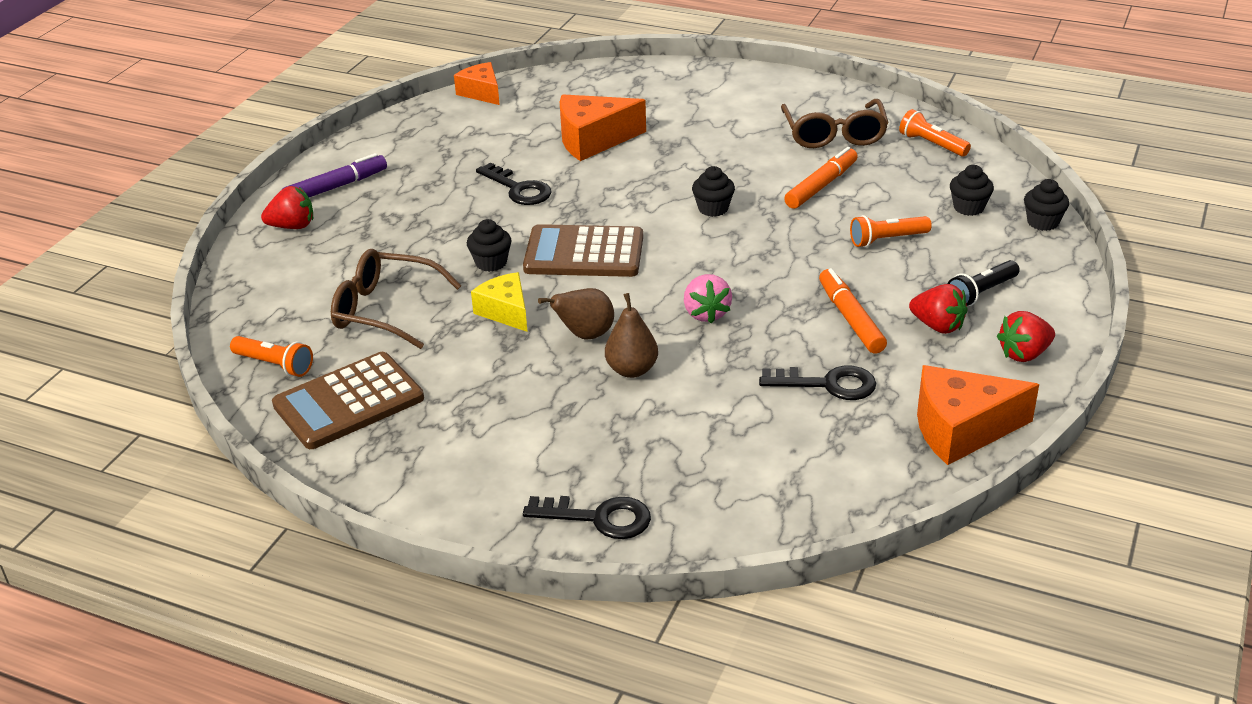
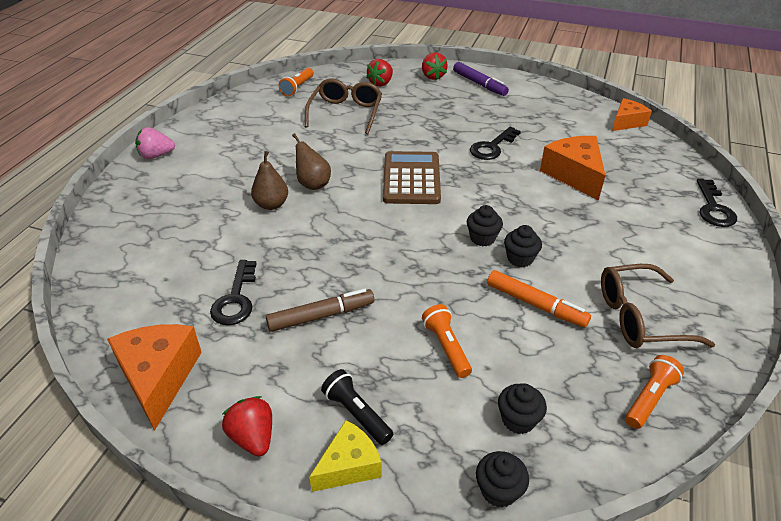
camera: 85 degrees right, 5 degrees up
brown calculator [272,352,424,449] -> none
black cupcake [467,219,512,272] -> black cupcake moved to [504,225,542,267]
yellow cheese [471,272,528,332] -> yellow cheese moved to [309,420,382,492]
black key [523,496,651,539] -> black key moved to [697,178,737,227]
pink strawberry [684,274,732,323] -> pink strawberry moved to [135,127,175,159]
orange marker [819,268,887,354] -> brown marker [266,289,374,332]
red strawberry [909,284,968,334] -> red strawberry moved to [366,59,393,87]

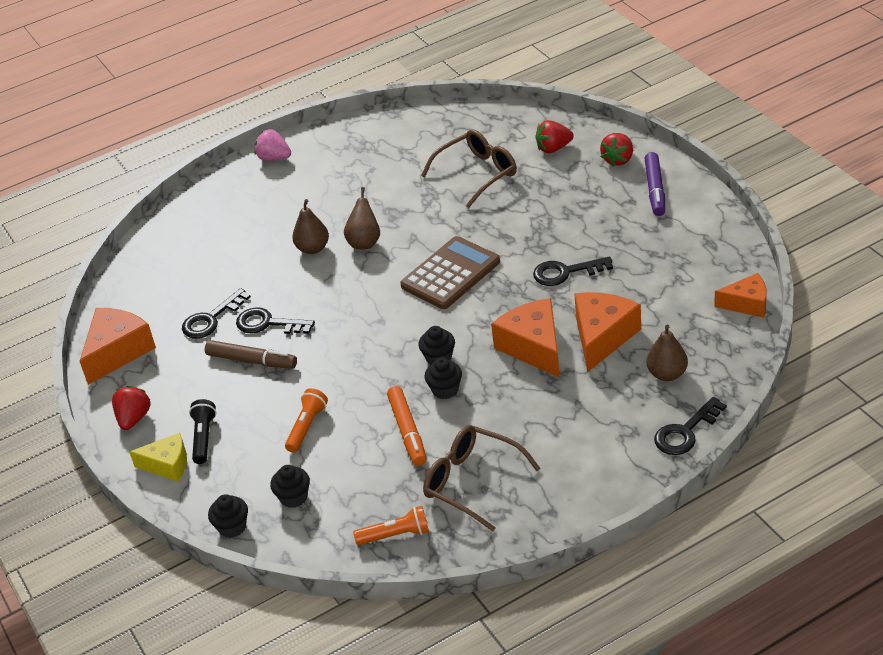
camera: 45 degrees right, 0 degrees up
orange flashlight [279,68,314,96] -> none
none -> black key [236,307,315,334]
none -> orange cheese [491,298,560,378]
none -> brown pear [646,325,688,381]

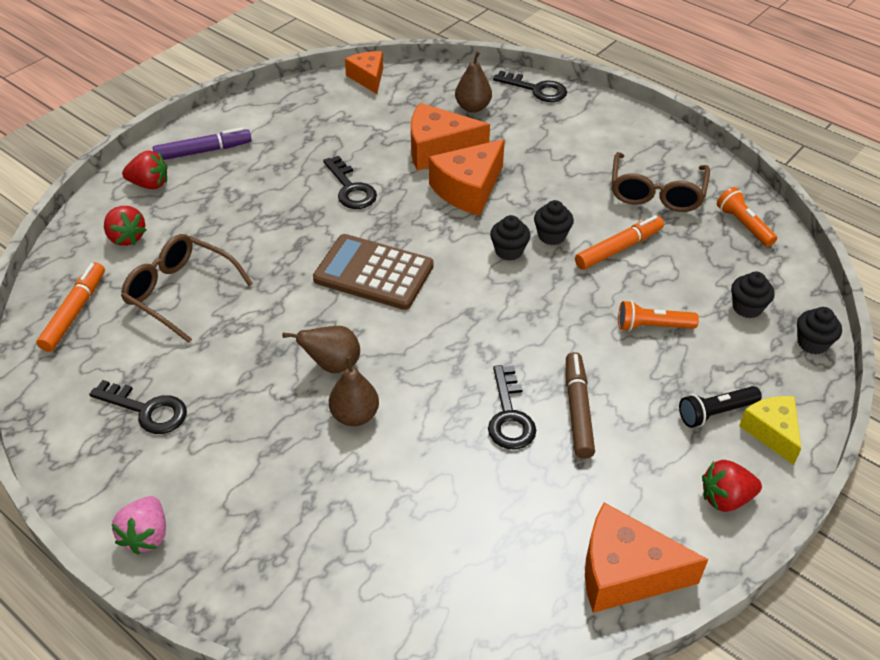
camera: 115 degrees left, 5 degrees up
black key [182,288,251,339] -> black key moved to [89,380,187,434]
none -> orange marker [36,262,105,352]

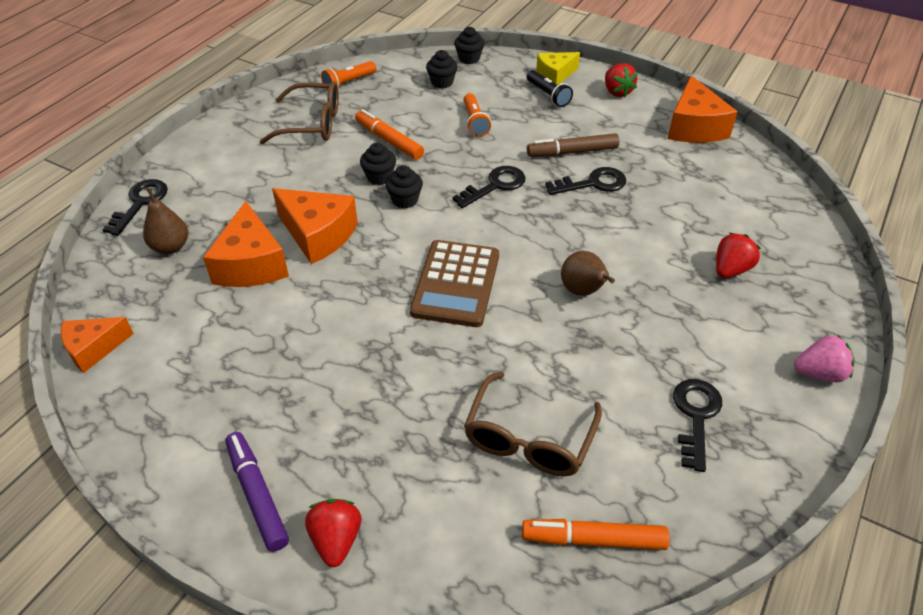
camera: 100 degrees left, 0 degrees up
red strawberry [104,206,146,246] -> red strawberry moved to [716,233,761,278]
black key [323,156,377,209] -> black key moved to [452,166,526,208]
brown pear [329,356,379,426] -> none

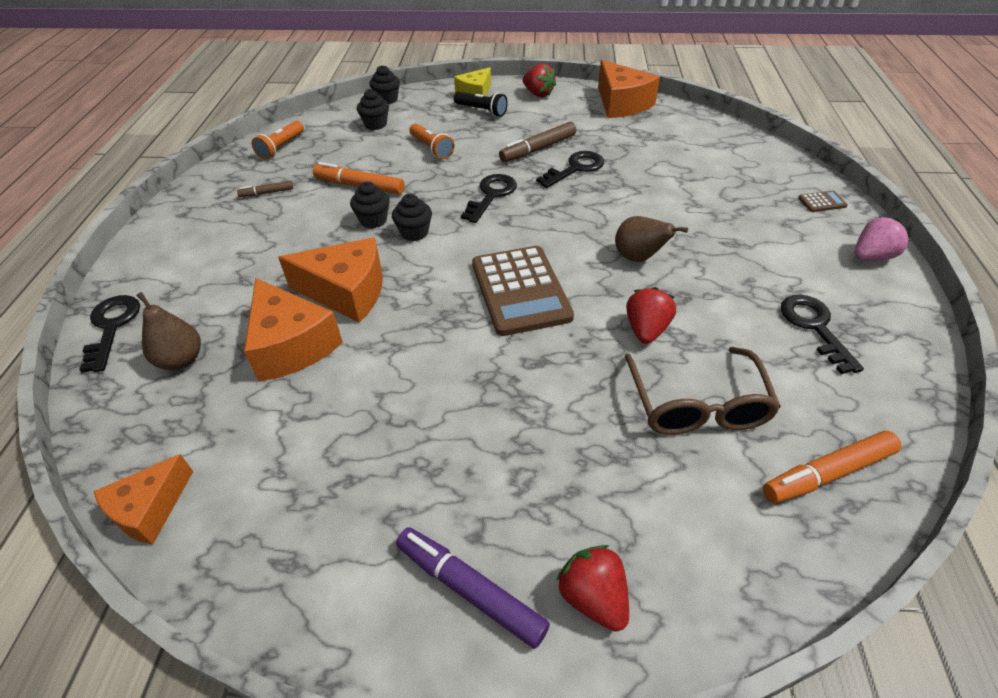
camera: 25 degrees left, 0 degrees up
brown glasses [259,81,339,144] -> brown marker [237,181,293,197]
red strawberry [716,233,761,278] -> red strawberry moved to [626,287,676,344]
none -> brown calculator [798,191,848,212]

